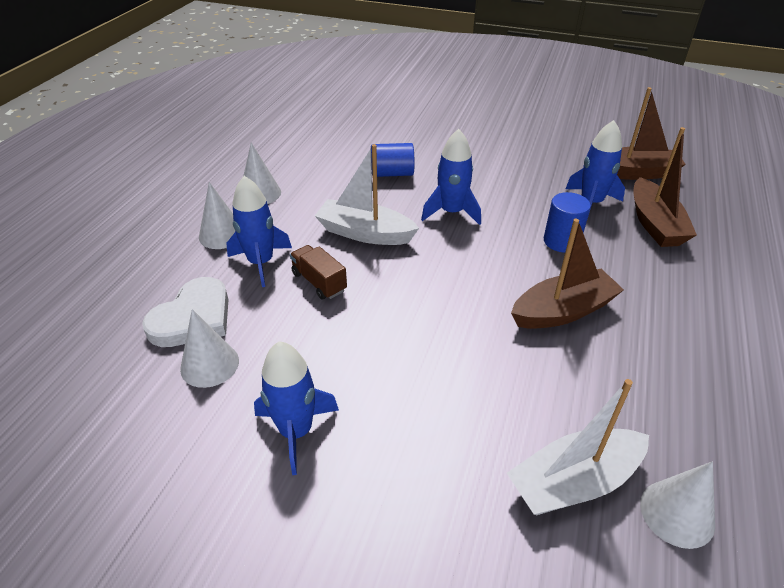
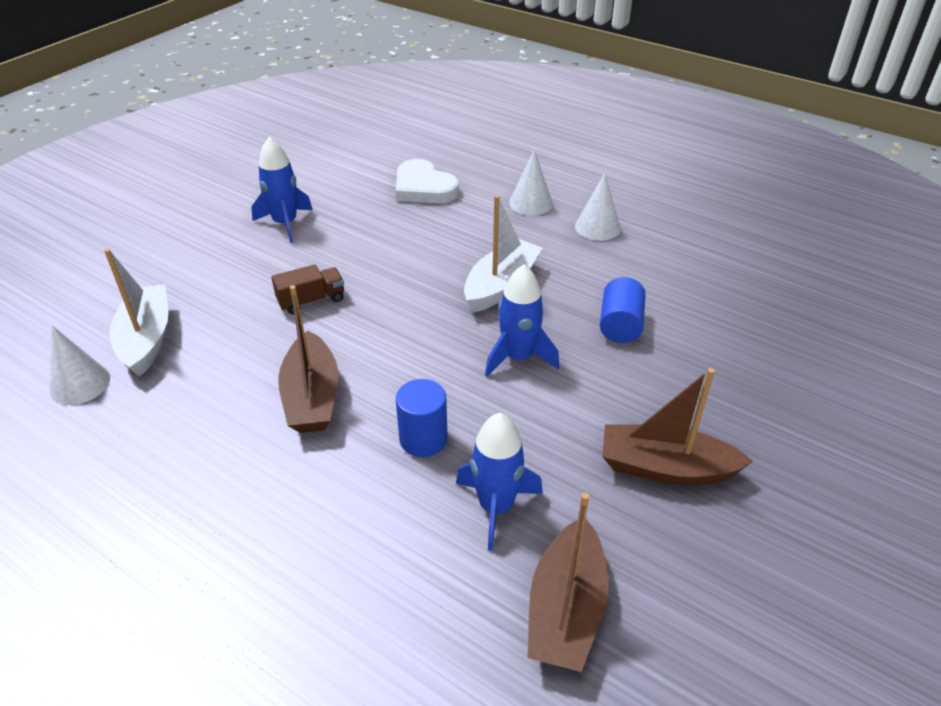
camera: 105 degrees right, 0 degrees up
white cone [180,309,239,388] -> none
blue rocket [226,176,292,287] -> none
brown truck [290,245,347,300] -> brown truck moved to [271,264,344,314]
brown boat [634,127,697,247] -> brown boat moved to [602,368,753,485]

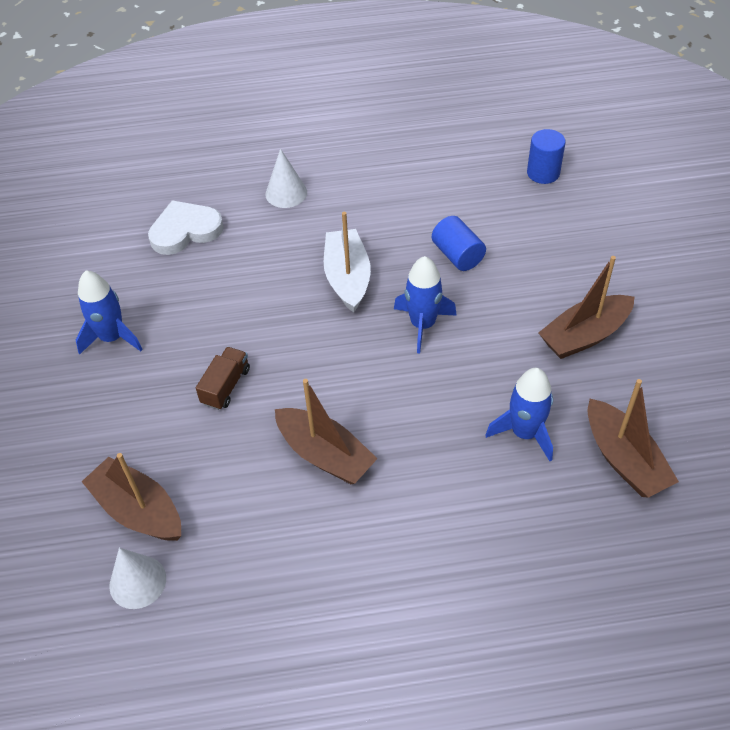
camera: 40 degrees left, 10 degrees up
white boat [104,248,168,377] -> brown boat [82,453,181,541]
white heart [396,159,459,203] -> white heart turned 150 degrees clockwise [148,200,224,255]
blue cylinder [396,379,448,457] -> blue cylinder moved to [527,129,566,184]
white cone [575,173,621,241] -> none

